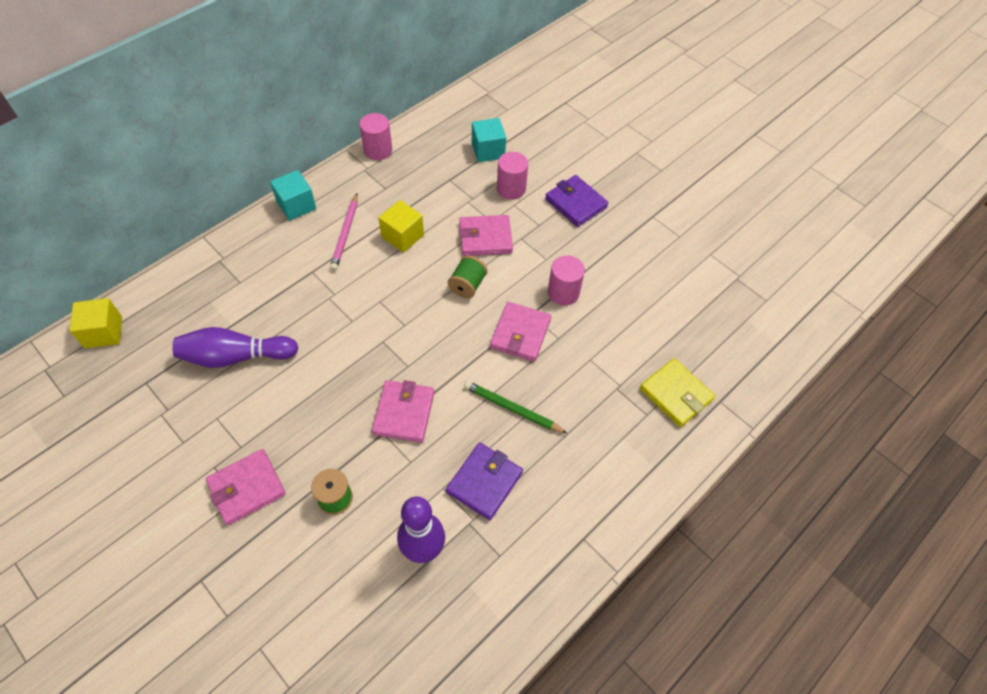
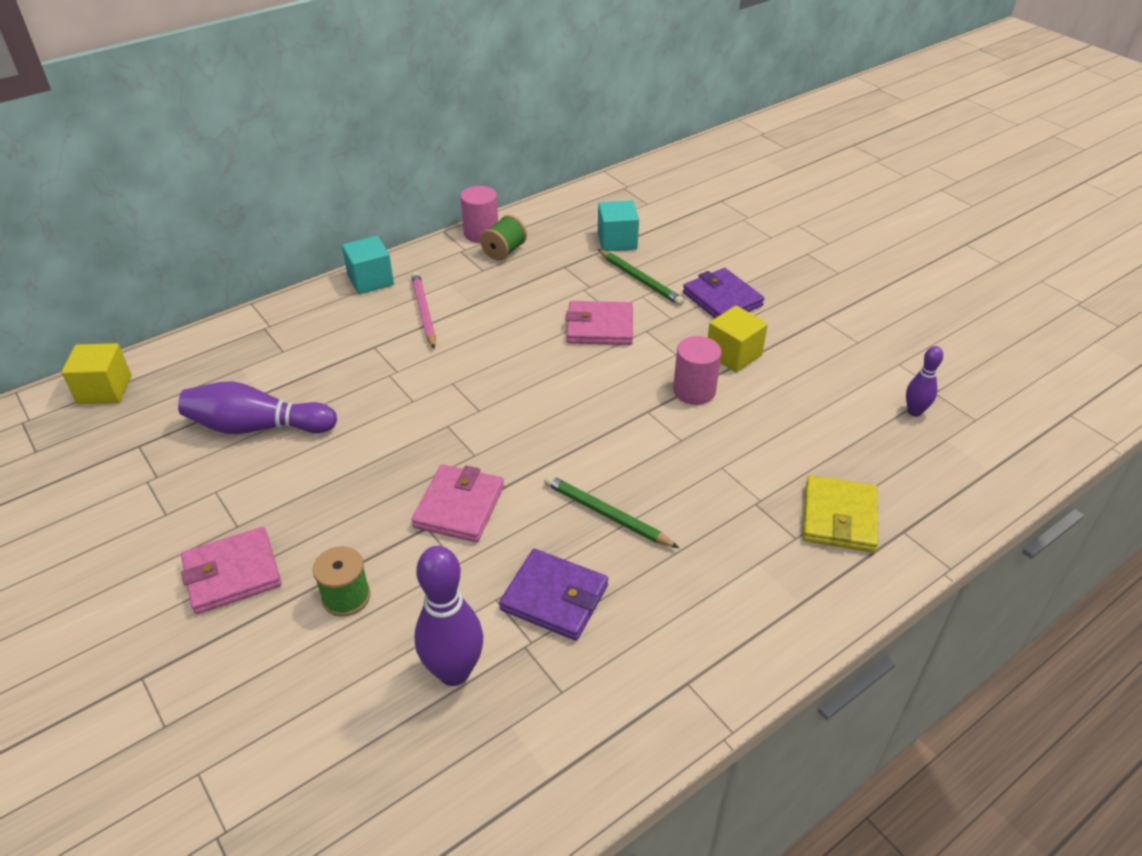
camera: 10 degrees right, 15 degrees down
pink pencil [330,193,358,271] -> pink pencil turned 150 degrees clockwise [411,272,436,349]
yellow cube [378,200,424,253] -> yellow cube moved to [708,306,768,372]
purple wallet [446,442,523,520] -> purple wallet turned 75 degrees clockwise [499,549,608,640]
green spool [448,255,487,298] -> green spool moved to [480,215,527,261]
pink wallet [490,302,551,362] -> none
pink cylinder [497,152,528,200] -> green pencil [598,249,685,306]
yellow wallet [640,358,715,427] -> yellow wallet turned 45 degrees clockwise [803,475,878,552]
none -> purple bowling pin [906,346,943,417]

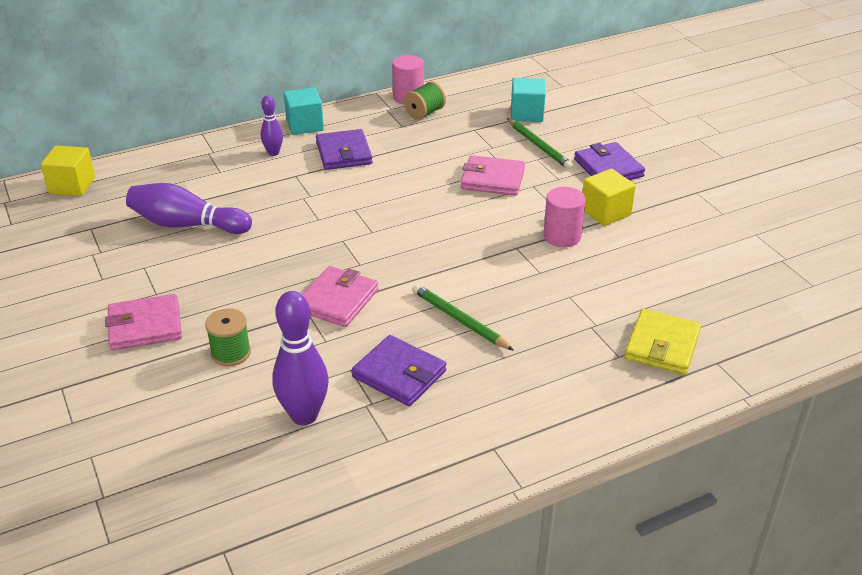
camera: 10 degrees right, 5 degrees down
pink pencil [411,272,436,349] -> purple wallet [316,129,373,170]
purple bowling pin [906,346,943,417] -> purple bowling pin moved to [261,95,283,156]

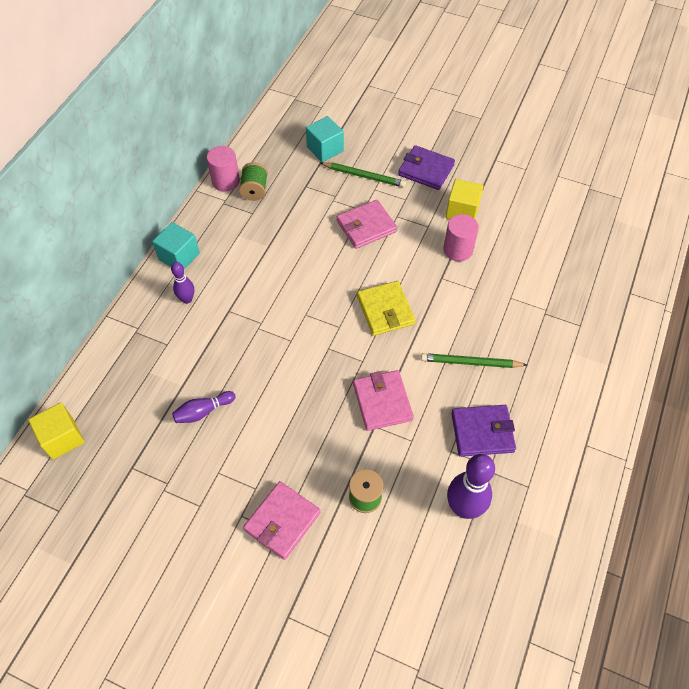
camera: 40 degrees left, 20 degrees up
purple bowling pin [126,183,252,234] -> purple bowling pin [172,391,235,423], size x0.56
purple wallet [316,129,373,170] -> none
yellow wallet [624,309,701,375] -> yellow wallet moved to [357,281,415,336]

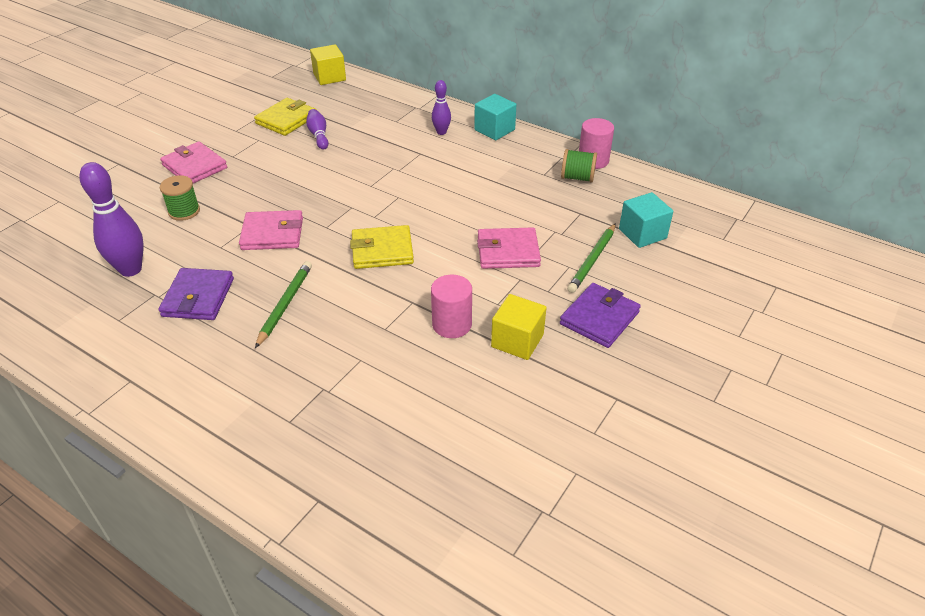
camera: 100 degrees right, 15 degrees down
pink wallet [337,200,397,249] -> pink wallet turned 75 degrees counterclockwise [477,227,541,269]
none -> yellow wallet [254,98,316,136]

